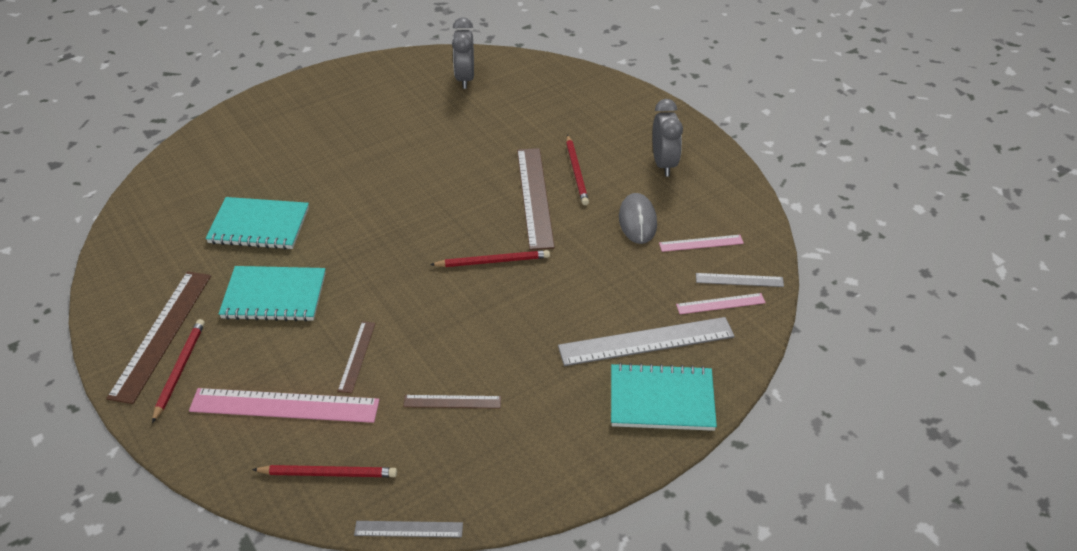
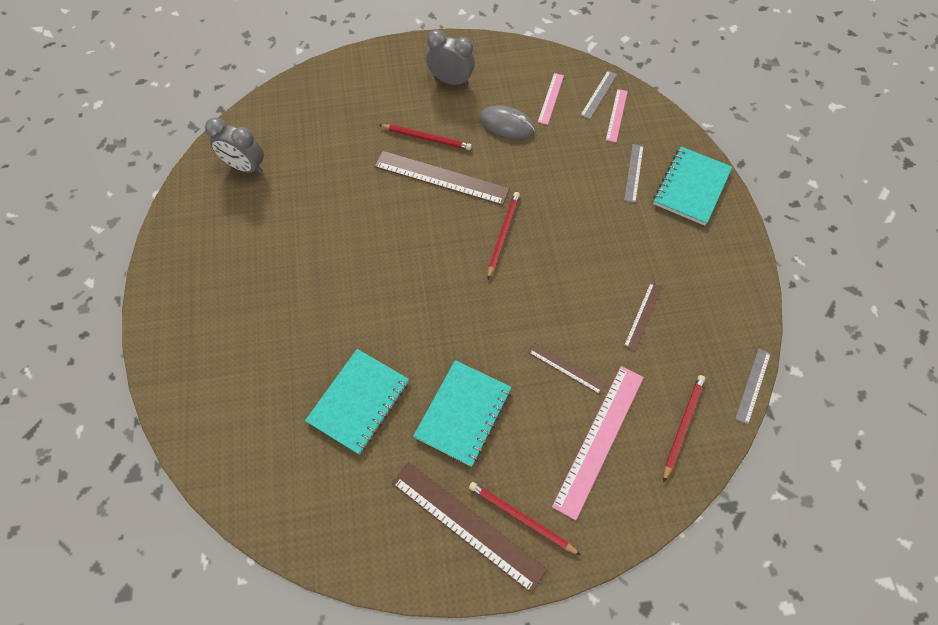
camera: 65 degrees left, 20 degrees up
grey ruler [558,317,735,366] -> grey ruler [624,144,644,203], size x0.52

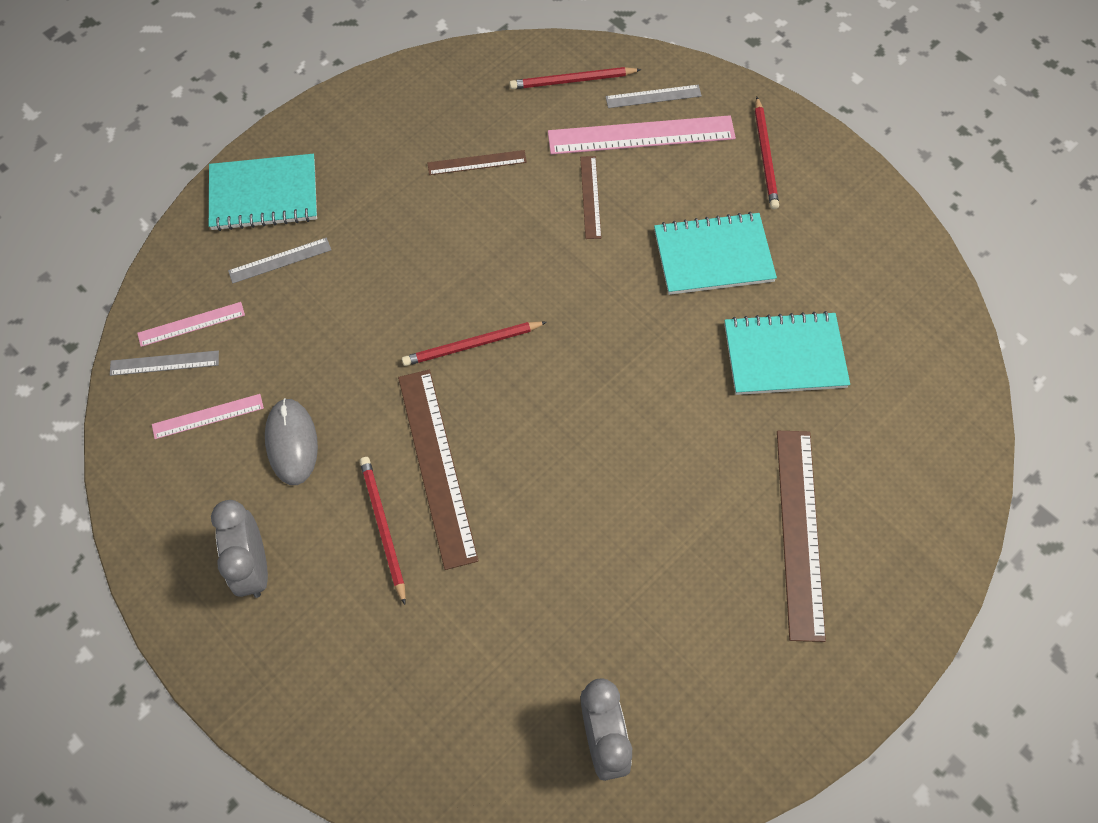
camera: 125 degrees left, 0 degrees up
brown ruler [392,462,547,593] -> brown ruler moved to [777,431,826,642]
grey ruler [735,348,771,425] -> grey ruler moved to [605,85,702,108]

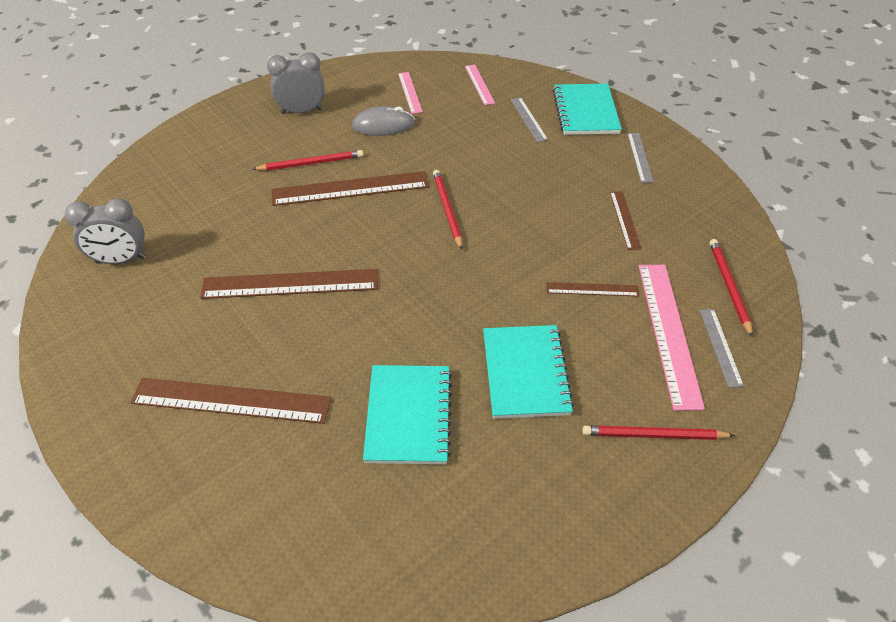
camera: 95 degrees right, 15 degrees down
grey ruler [110,351,219,376] -> grey ruler moved to [627,133,654,183]
none -> brown ruler [200,269,378,299]

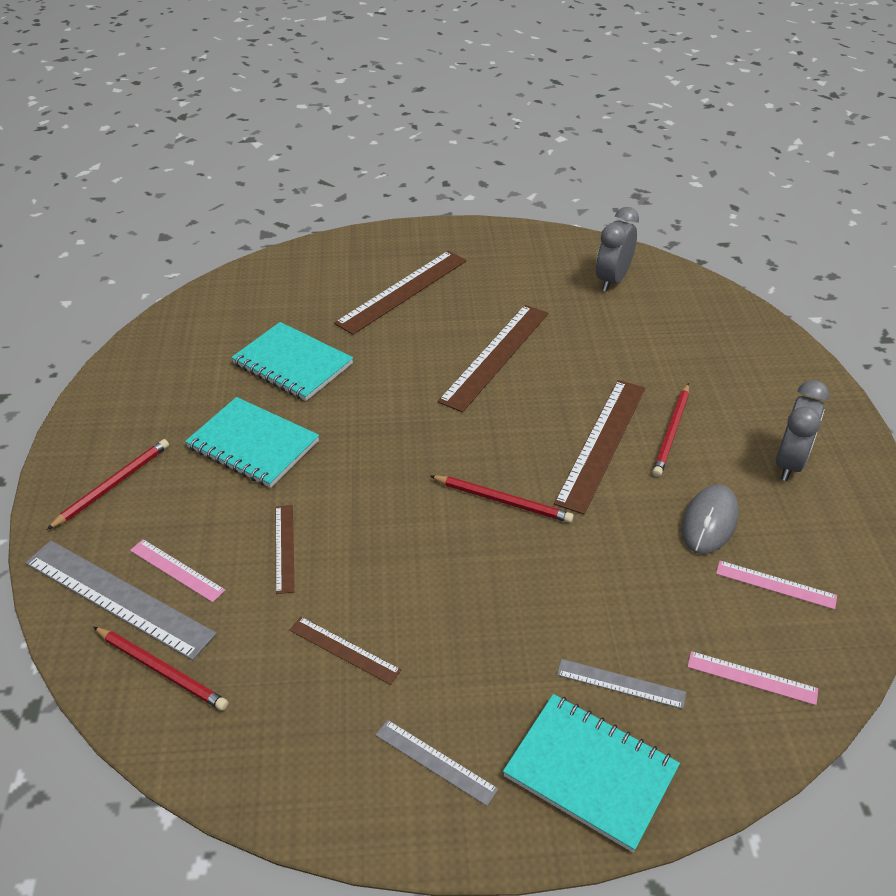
camera: 125 degrees right, 5 degrees down
brown ruler [546,282,639,297] -> brown ruler turned 45 degrees counterclockwise [276,505,295,594]
pink ruler [639,265,705,411] -> pink ruler [130,539,225,602], size x0.52
grey ruler [700,309,744,388] -> grey ruler [25,540,217,660], size x1.92

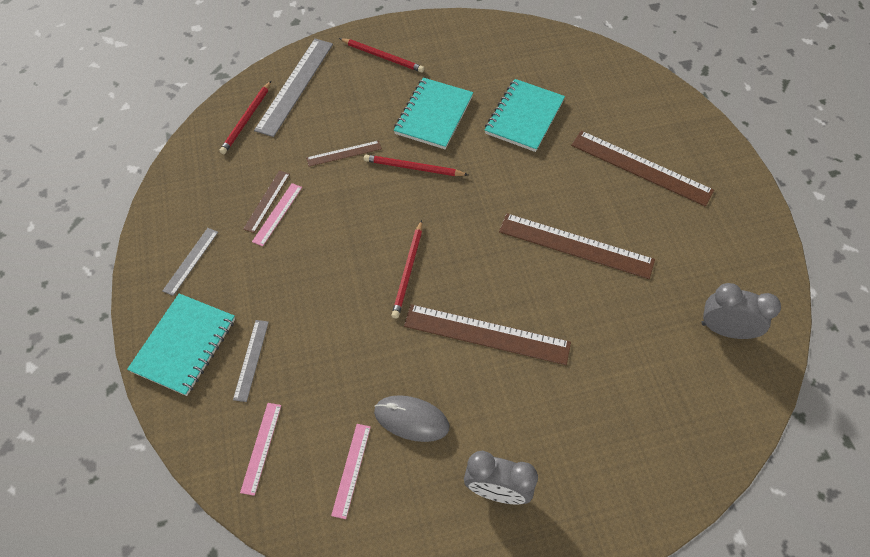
camera: 80 degrees right, 15 degrees up
pink ruler [130,539,225,602] -> pink ruler moved to [252,183,302,246]
red pencil [653,383,689,477] -> red pencil moved to [364,155,468,176]

